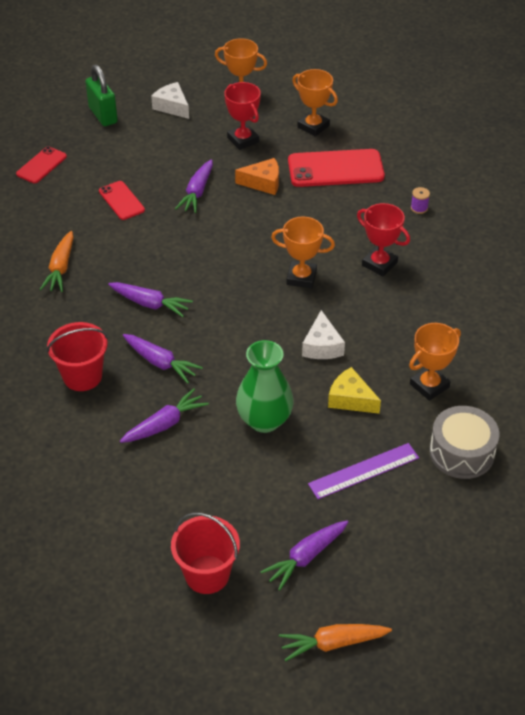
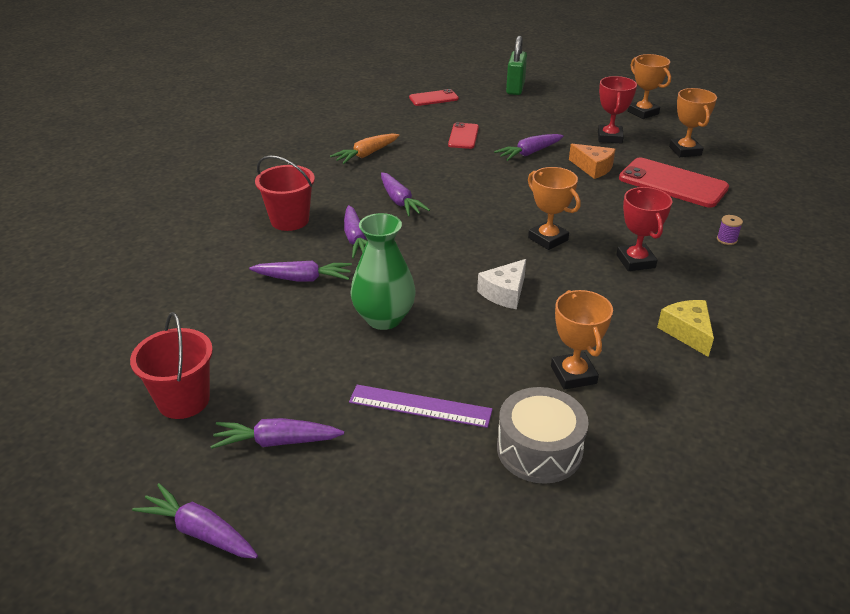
camera: 40 degrees right, 10 degrees down
white cheese [151,82,189,119] -> none
orange carrot [279,624,392,662] -> purple carrot [132,483,258,559]
yellow cheese [328,367,381,414] -> yellow cheese moved to [657,300,714,357]
orange trophy [409,323,461,401] -> orange trophy turned 75 degrees clockwise [551,290,613,390]

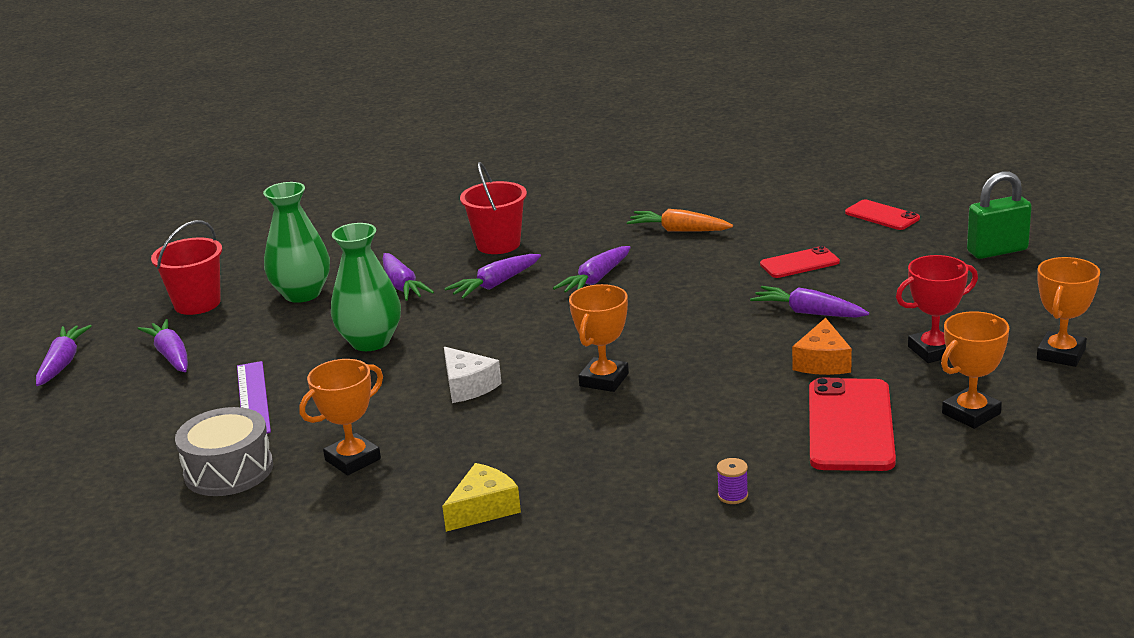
camera: 65 degrees right, 10 degrees down
white cheese [477,259,526,309] -> white cheese turned 135 degrees counterclockwise [444,347,502,403]
red trophy [616,187,672,271] -> none
none -> green vase [263,182,330,303]

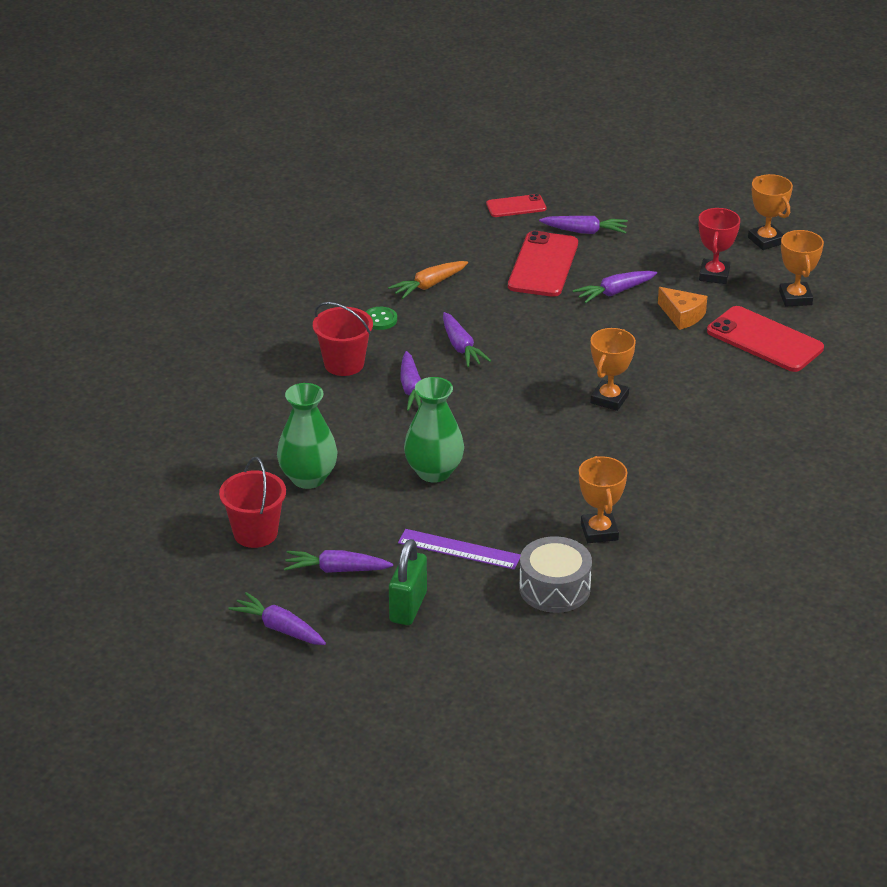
camera: 60 degrees left, 10 degrees up
purple carrot [382,253,434,301] -> purple carrot moved to [539,216,628,234]
yellow cheese [442,463,521,532] -> none
white cheese [444,347,502,403] -> none
orange trophy [569,284,629,392] -> orange trophy turned 60 degrees clockwise [590,328,636,411]
purple spool [717,458,748,504] -> none
red phone [760,246,840,278] -> red phone [508,231,578,297], size x1.78
green padlock [967,171,1032,259] -> green padlock moved to [389,539,427,625]
none -> green button [365,307,397,330]

